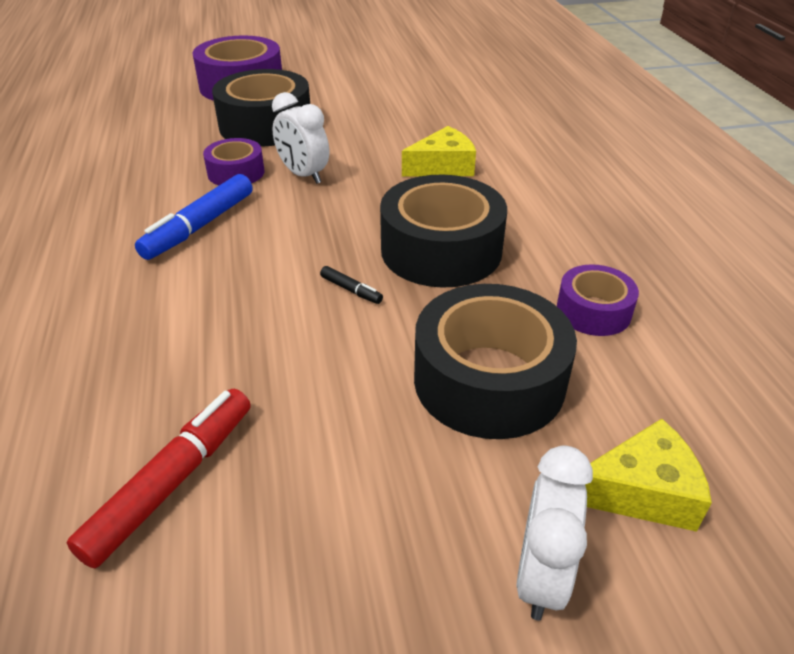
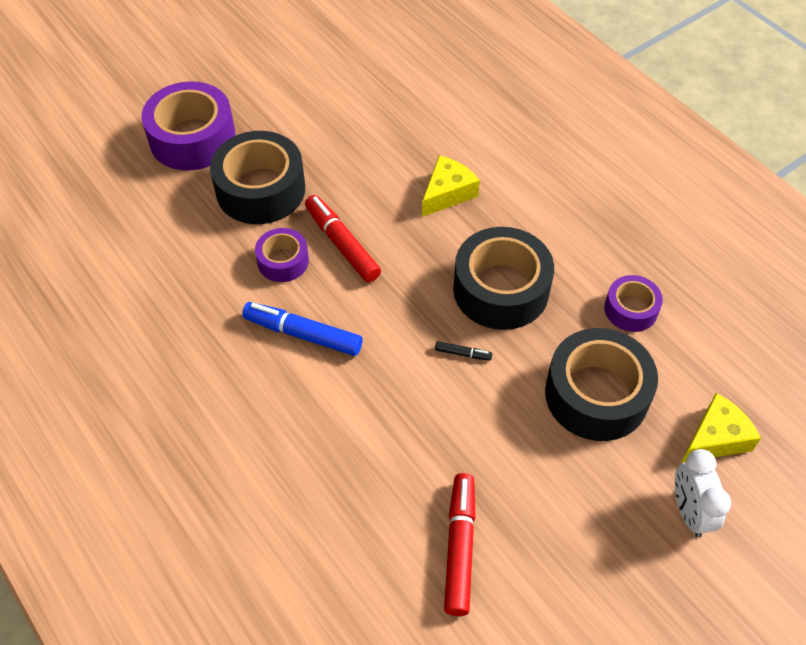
camera: 25 degrees left, 15 degrees up
blue marker [135,174,252,260] -> blue marker turned 105 degrees clockwise [242,302,363,356]
white clock [272,92,329,184] -> red marker [305,195,381,282]

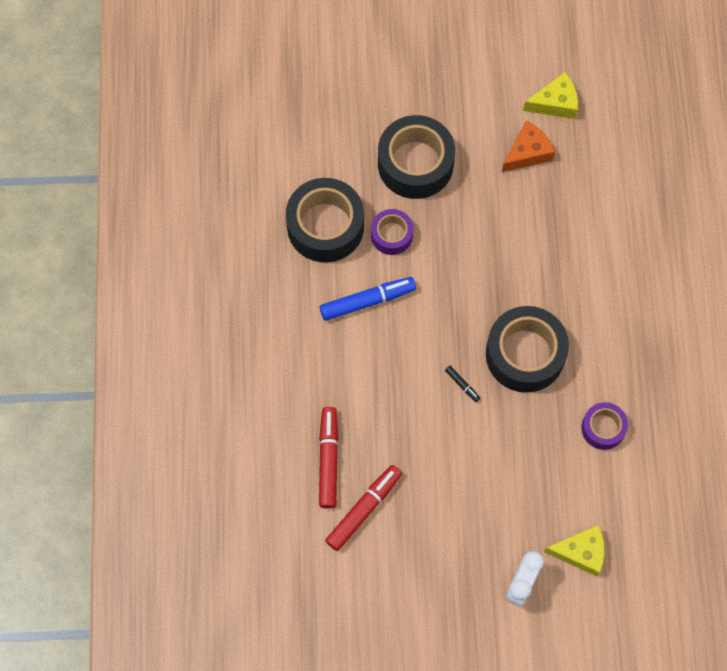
camera: 35 degrees right, 15 degrees up
purple tape [141,81,236,171] -> none
blue marker [242,302,363,356] -> blue marker turned 105 degrees clockwise [320,277,416,321]
red marker [305,195,381,282] -> red marker moved to [319,407,338,509]
yellow cheese [422,155,480,217] -> yellow cheese moved to [523,72,578,119]
black tape [545,328,658,441] -> black tape moved to [286,178,364,262]
none -> orange cheese [502,121,555,172]

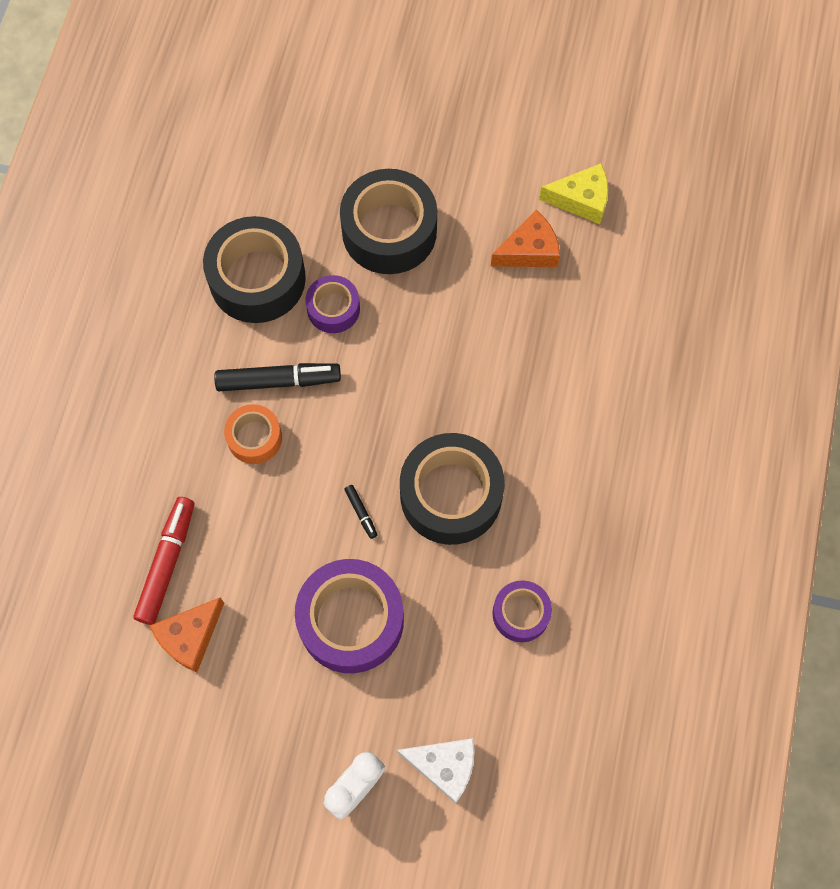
camera: 15 degrees right, 0 degrees up
blue marker [320,277,416,321] -> black marker [214,363,341,391]
red marker [325,465,402,551] -> orange cheese [150,597,224,672]
yellow cheese [544,525,605,576] -> white cheese [397,738,475,804]
none -> orange tape [224,404,282,464]
none -> purple tape [295,559,404,673]

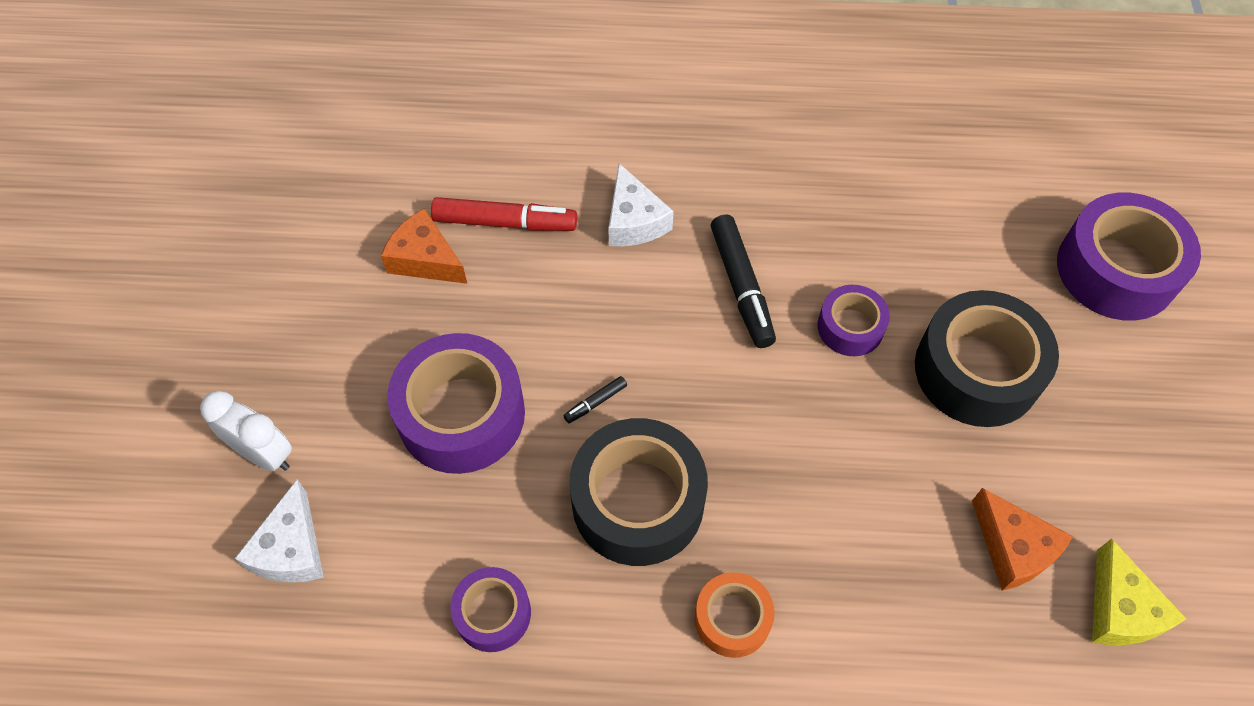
camera: 80 degrees right, 10 degrees down
black tape [203,216,306,323] -> none
orange tape [224,404,282,464] -> orange tape moved to [694,572,775,658]
none -> white cheese [608,163,674,246]
none -> purple tape [1057,193,1201,321]

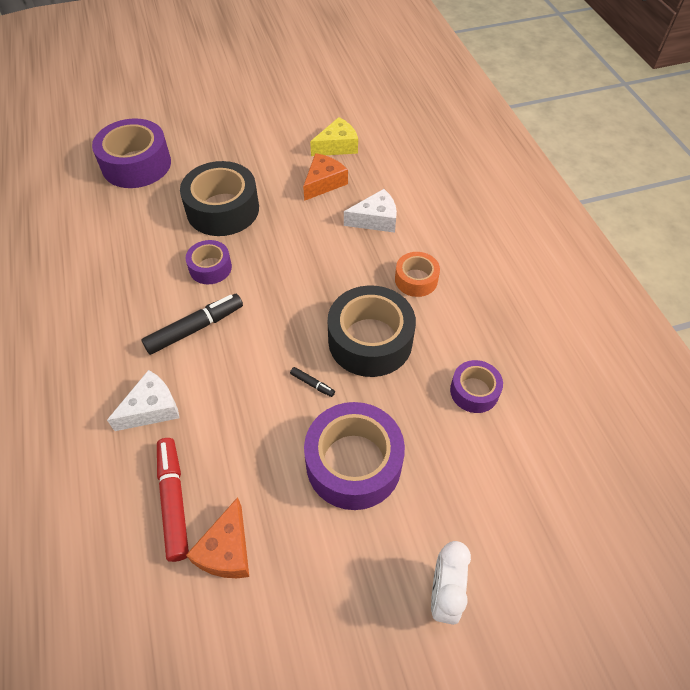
camera: 110 degrees left, 5 degrees down
white cheese [235,480,324,582] -> white cheese moved to [344,189,397,233]

